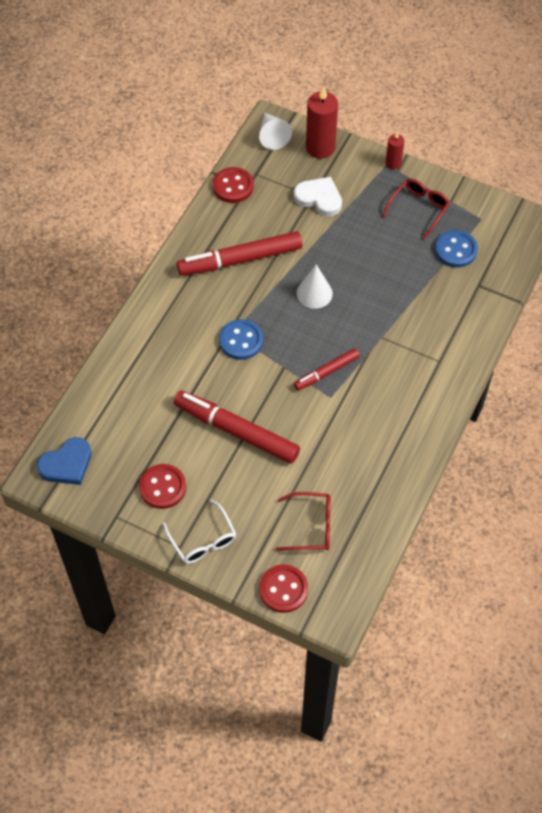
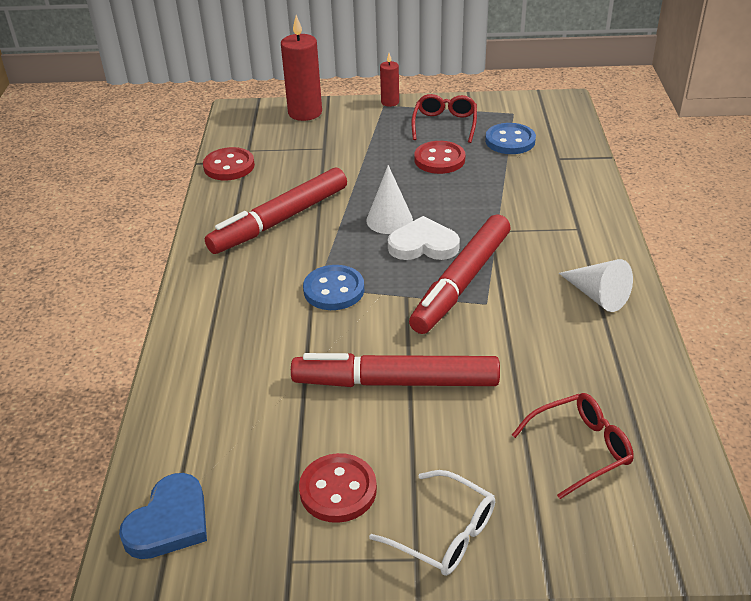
camera: 25 degrees left, 20 degrees down
white cone [259,113,292,150] -> white cone moved to [559,259,633,312]
red button [259,565,308,613] -> red button moved to [414,141,465,174]
white heart [294,177,342,216] -> white heart moved to [388,216,460,260]
red marker [294,348,360,391] -> red marker [409,214,510,334], size x1.80

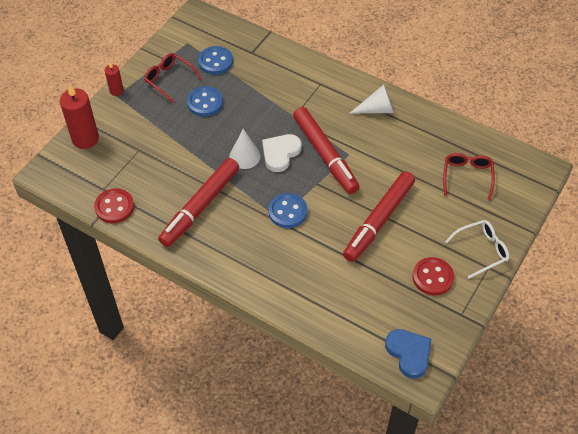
camera: 60 degrees left, 15 degrees up
red marker [205,168,347,254] -> red marker turned 45 degrees clockwise [158,158,239,247]
red button [414,141,465,174] -> blue button [187,86,223,117]

